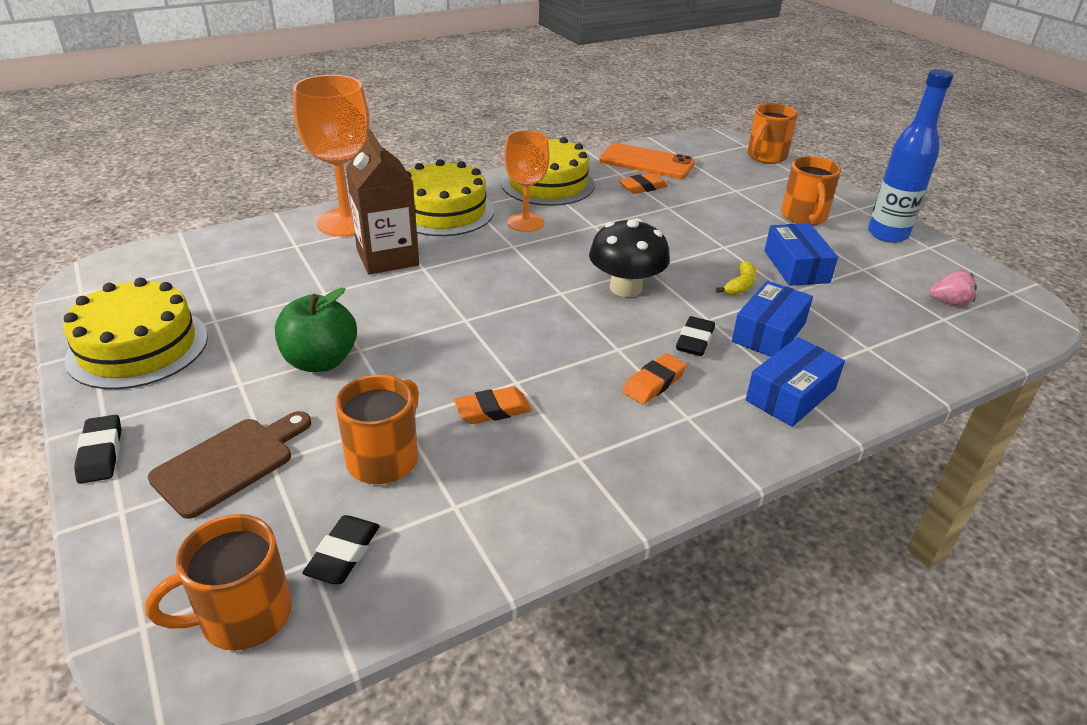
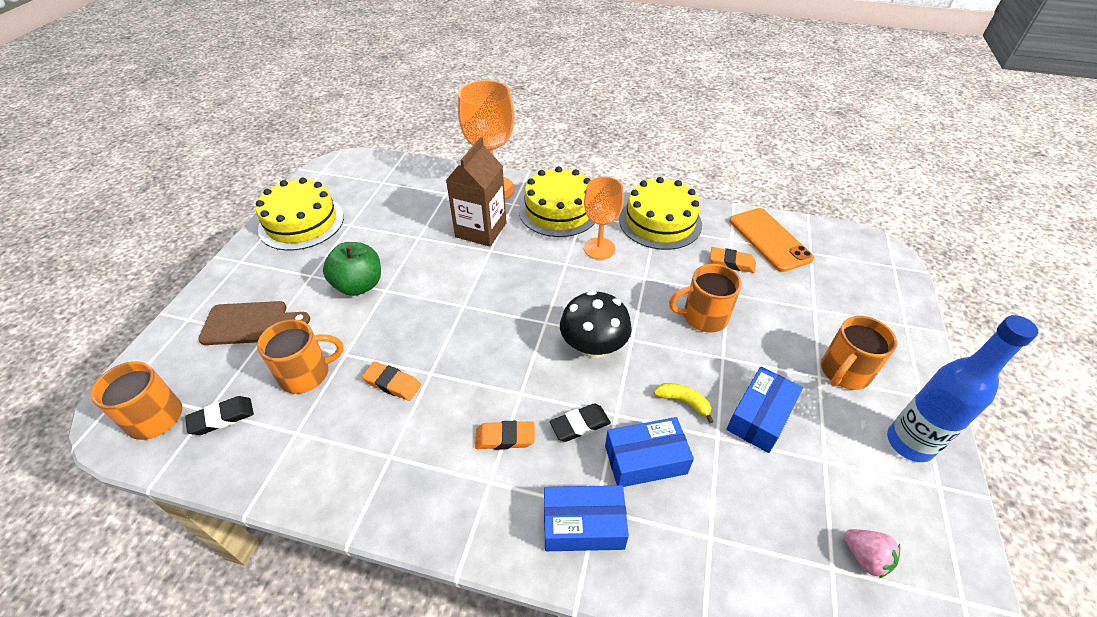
camera: 45 degrees right, 10 degrees up
black eraser [74,415,121,484] -> none
yellow banana [716,261,756,296] -> yellow banana turned 135 degrees counterclockwise [654,383,714,423]
orange mug [747,103,798,164] -> orange mug moved to [669,264,742,332]

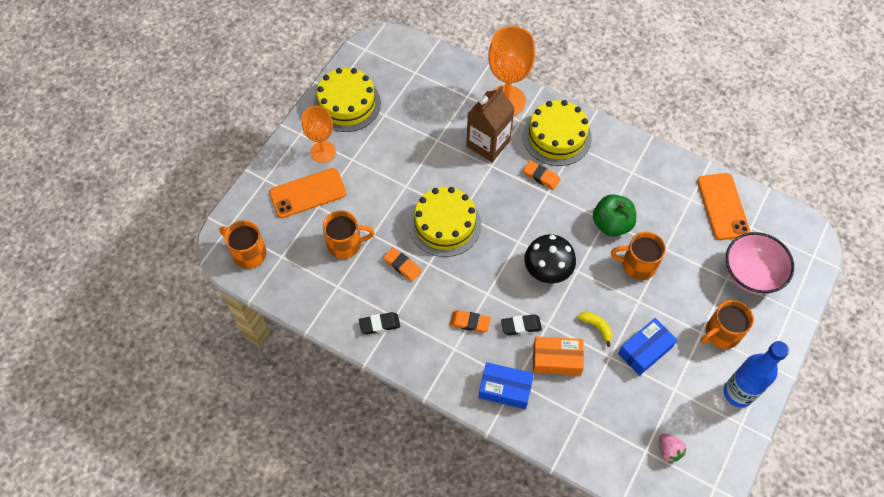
camera: 15 degrees right, 15 degrees up
black eraser [185,396,254,435] -> black eraser moved to [359,312,400,334]
brown cutting board [198,301,310,345] -> orange phone [269,168,346,218]
green apple [323,242,381,296] -> green apple moved to [593,194,636,237]
orange goblet [584,177,624,260] -> orange goblet moved to [302,106,336,163]
blue box [605,417,694,487] -> orange box [533,337,584,376]
yellow cake [619,177,702,250] -> yellow cake moved to [409,187,481,257]
orange eraser [710,247,756,273] -> orange eraser moved to [523,161,560,190]
none -> pink bowl [726,232,794,294]

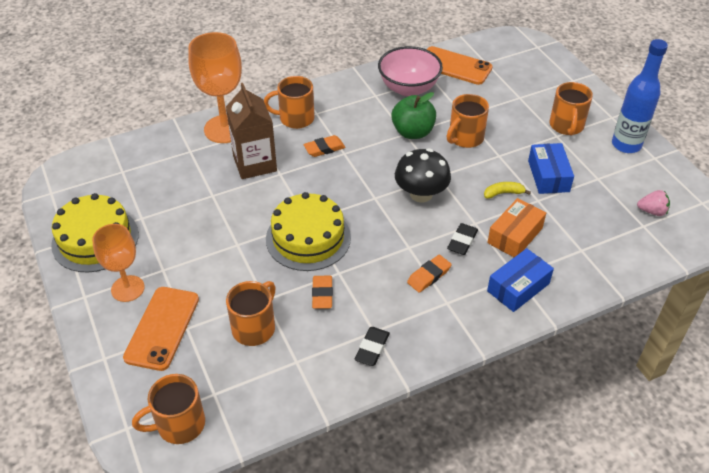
camera: 55 degrees left, 15 degrees down
orange eraser [383,247,422,281] -> orange eraser turned 75 degrees counterclockwise [312,276,333,309]
yellow cake [523,100,592,166] -> orange mug [264,76,314,129]
pink bowl [726,232,794,294] -> pink bowl moved to [378,46,443,96]

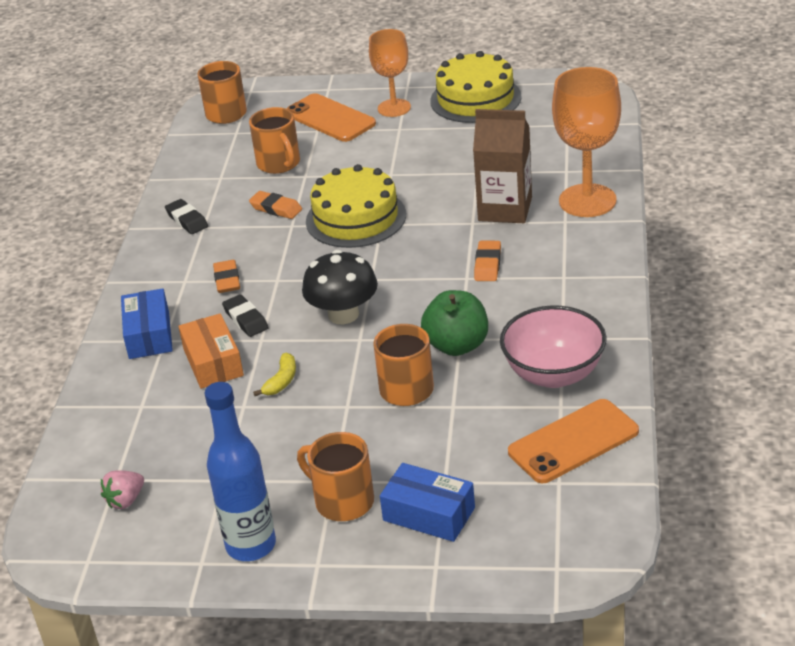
camera: 125 degrees right, 10 degrees down
orange mug [264,76,314,129] -> none
blue box [528,143,574,194] -> blue box moved to [380,463,475,542]

